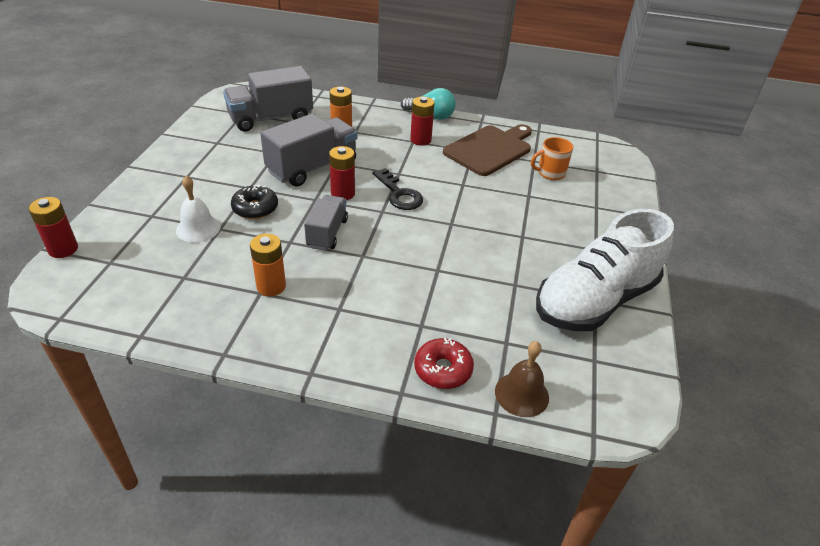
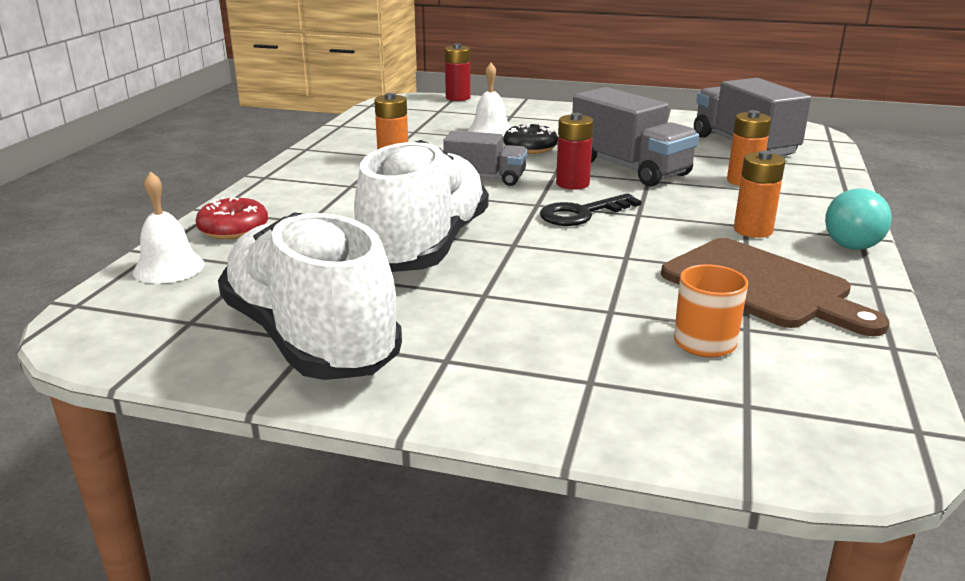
camera: 95 degrees right, 15 degrees down
red battery [410,97,435,146] -> orange battery [734,151,785,238]
brown bell [495,341,549,417] -> white bell [133,171,205,284]
none -> white shoe [354,140,489,272]

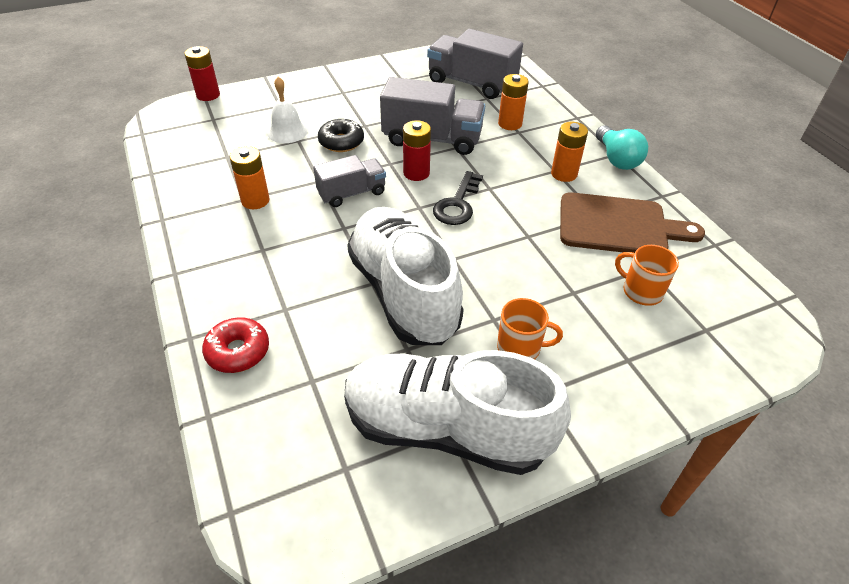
camera: 40 degrees left, 20 degrees up
white bell [133,171,205,284] -> none
none -> orange mug [497,298,563,360]

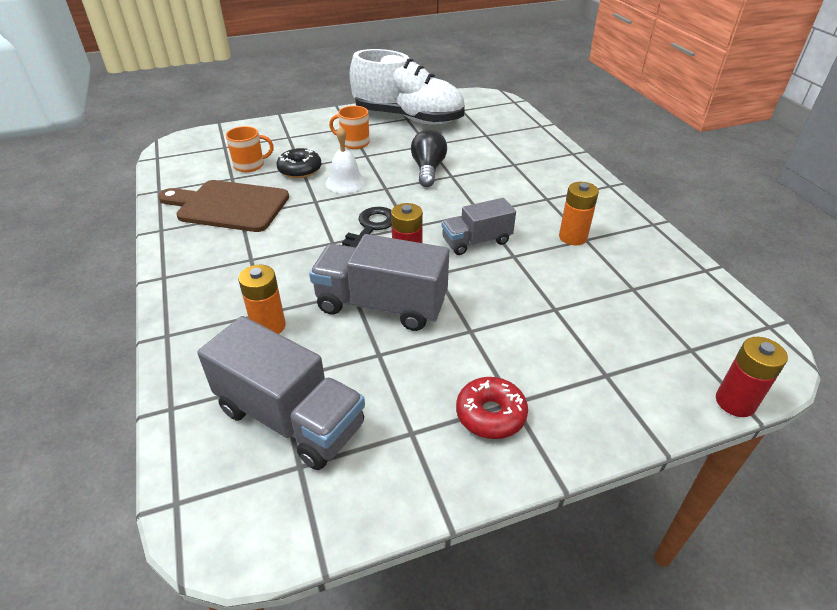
camera: 175 degrees left, 5 degrees down
red donut [202,317,269,373] -> red donut moved to [456,377,528,439]
white bell [267,77,308,143] -> white bell moved to [326,126,366,193]
black donut [318,119,364,152] -> black donut moved to [277,148,322,178]
white shoe [347,207,464,345] -> black light bulb [411,129,447,187]
orange battery [551,122,588,182] -> none
turquoise light bulb [596,125,648,170] -> none
orange mug [615,245,679,306] -> orange mug turned 60 degrees counterclockwise [226,126,274,172]

